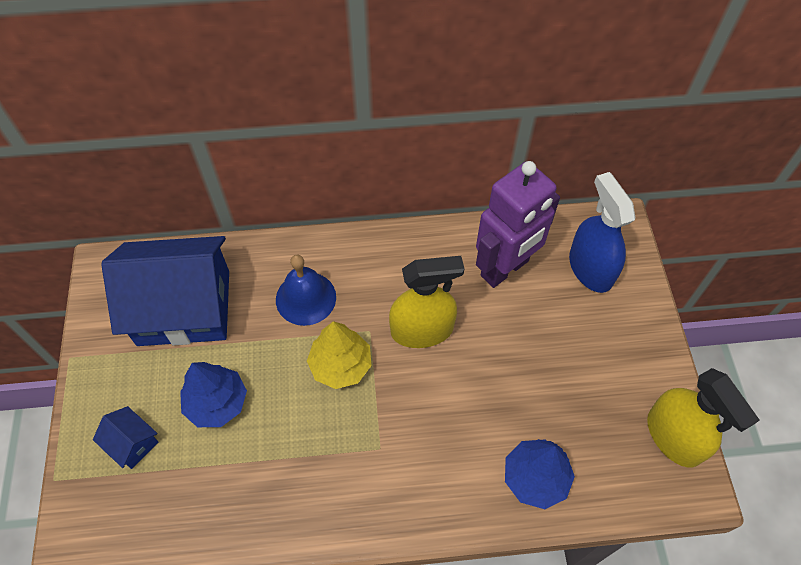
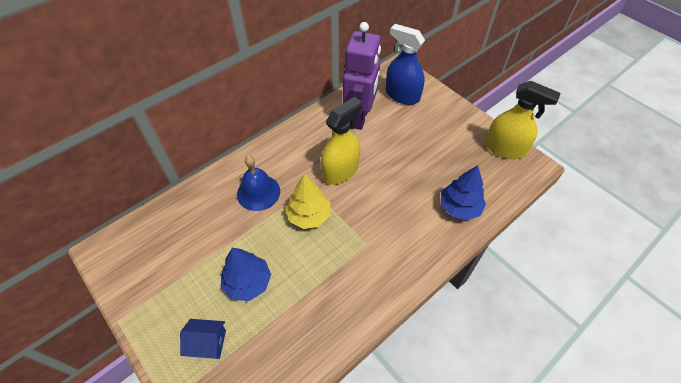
camera: 35 degrees left, 5 degrees down
blue house [101,236,229,346] -> none

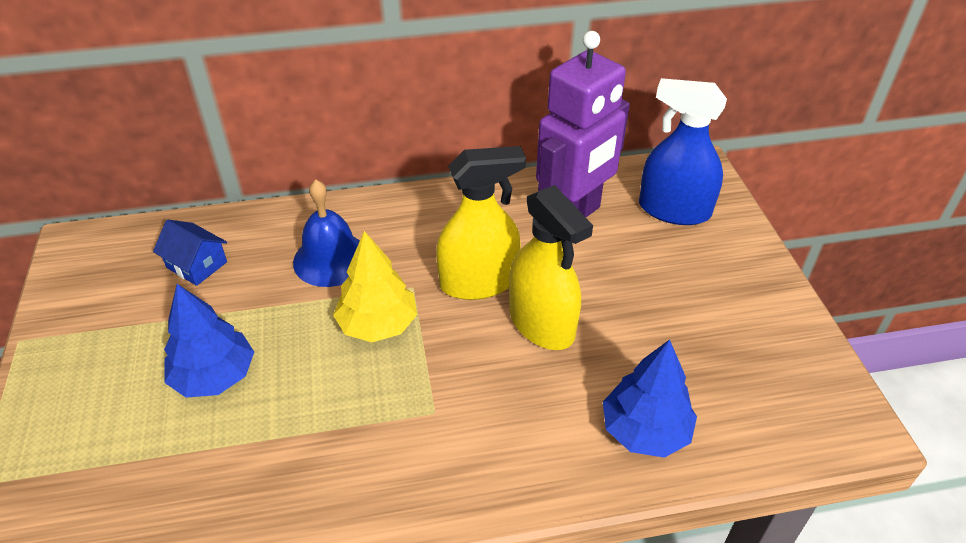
camera: 30 degrees right, 10 degrees down
blue house [180,319,226,359] -> blue house moved to [153,219,227,286]
blue spray bottle [386,24,425,105] -> blue spray bottle turned 45 degrees counterclockwise [639,78,727,225]
yellow spray bottle [485,81,561,159] -> yellow spray bottle moved to [509,185,593,350]

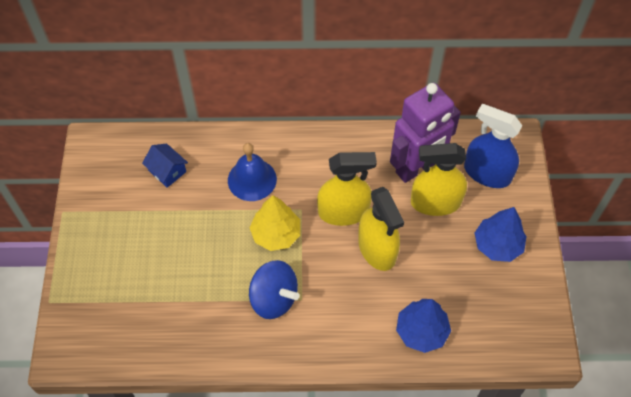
camera: 10 degrees right, 15 degrees up
blue tree [164,284,254,398] -> blue tree moved to [475,207,527,262]
none -> blue spinning top [249,260,299,319]
none -> yellow spray bottle [411,143,467,216]

